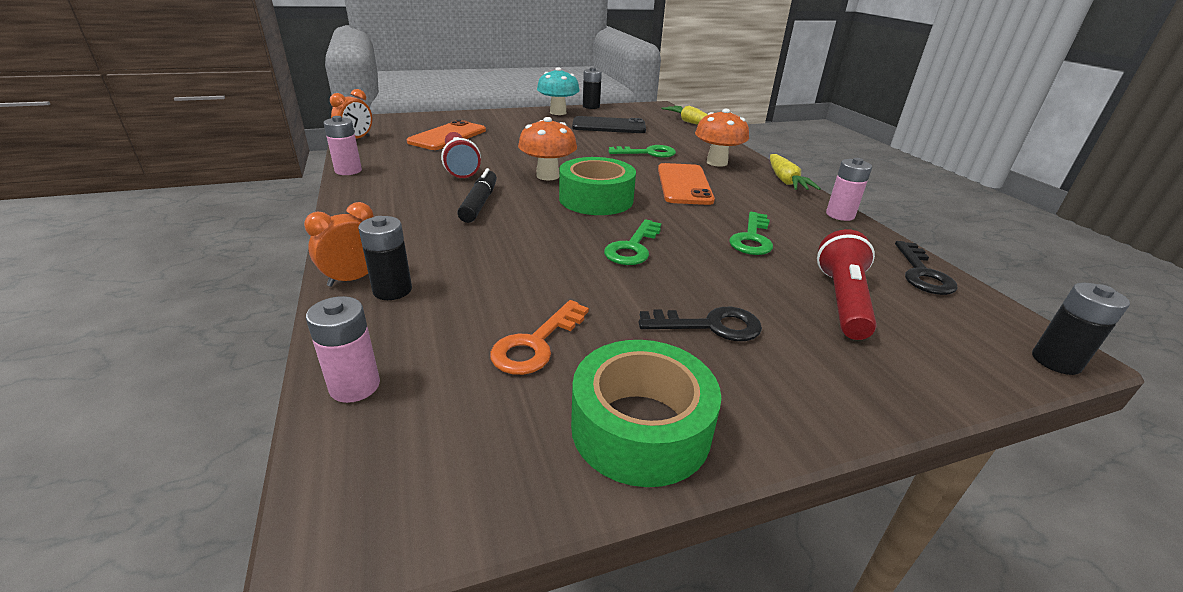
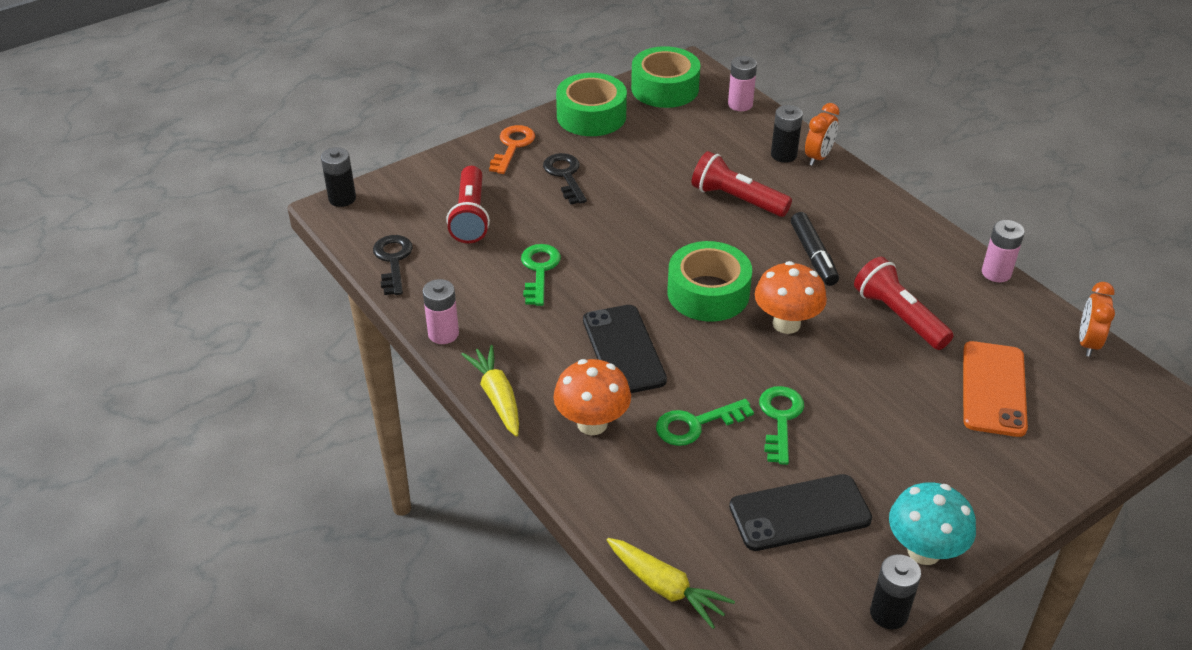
camera: 165 degrees right, 10 degrees up
orange key [490,300,589,375] -> orange key moved to [489,125,535,174]
green key [604,219,661,265] -> green key moved to [759,386,804,465]
black key [639,307,762,341] -> black key turned 90 degrees clockwise [543,153,587,205]
orange phone [658,163,715,205] -> black phone [583,305,667,393]
none -> green tape [631,46,700,108]
none -> red flashlight [692,151,792,217]

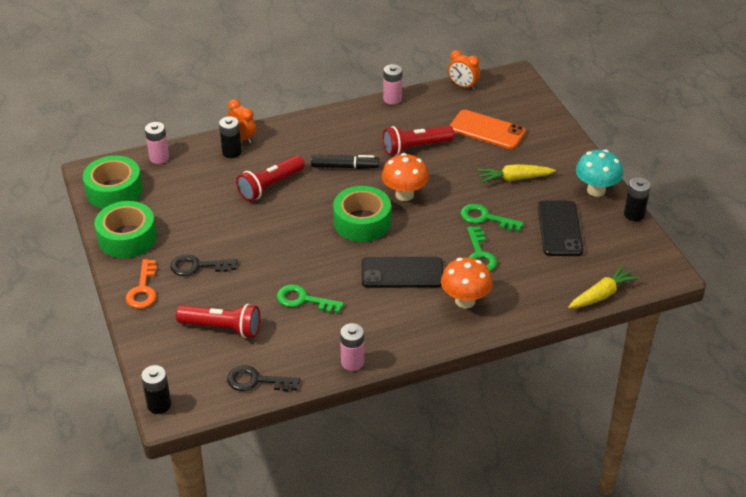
camera: 75 degrees left, 0 degrees up
yellow carrot [461,345,519,437] -> yellow carrot moved to [477,164,556,183]
orange key [489,125,535,174] -> orange key turned 120 degrees counterclockwise [126,259,157,309]

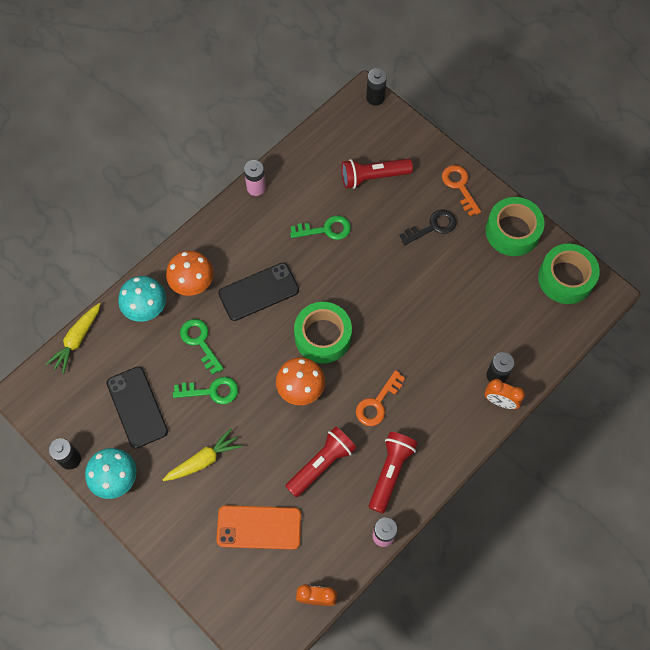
camera: 155 degrees right, 25 degrees up
pink battery [145,122,169,164] -> none
black key [227,365,300,391] -> none
red flashlight [236,155,305,201] -> red flashlight moved to [369,432,418,513]
black marker [311,155,379,169] -> orange key [356,370,405,426]
none -> turquoise mushroom [118,276,166,322]

